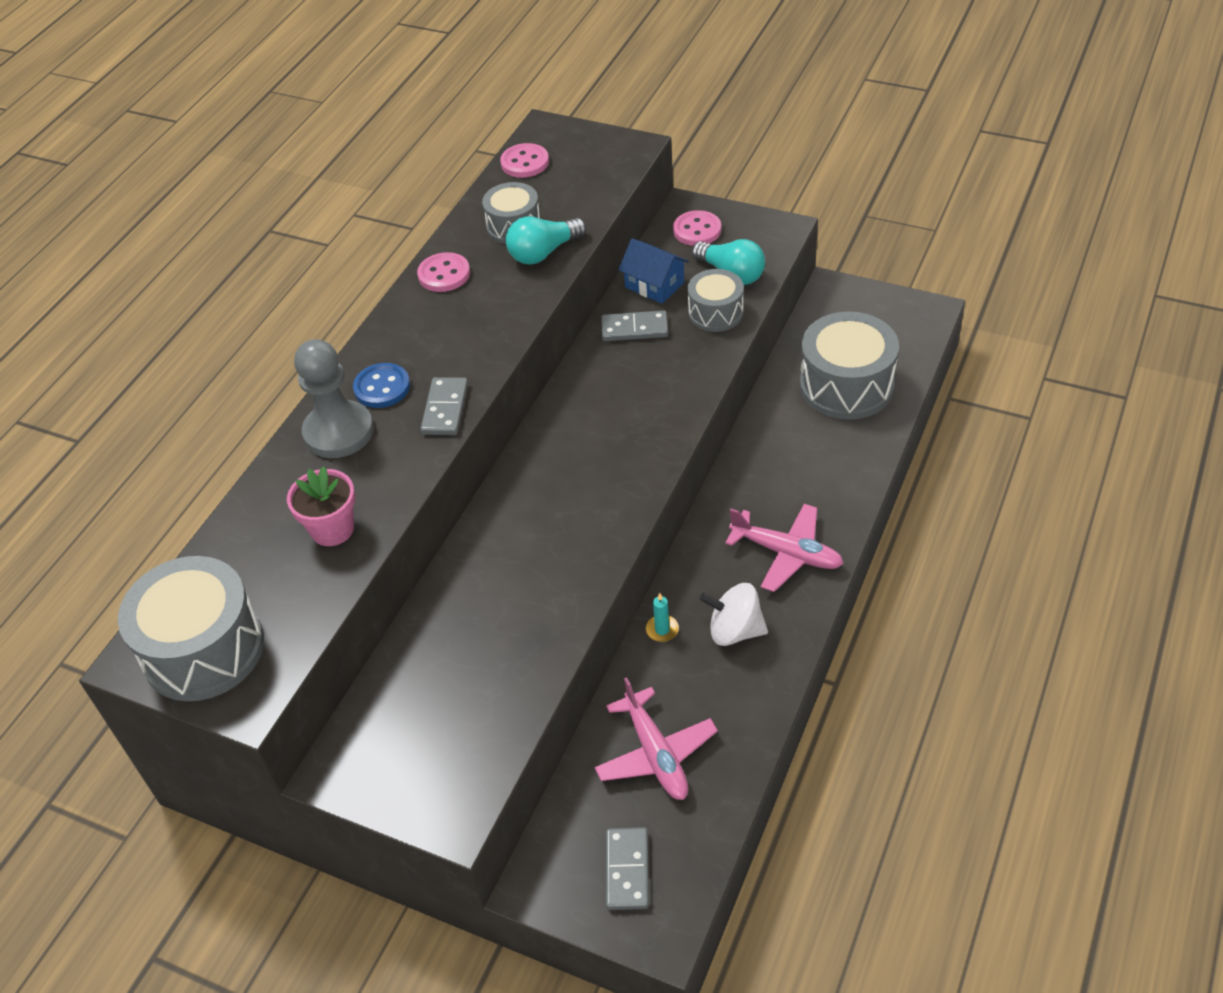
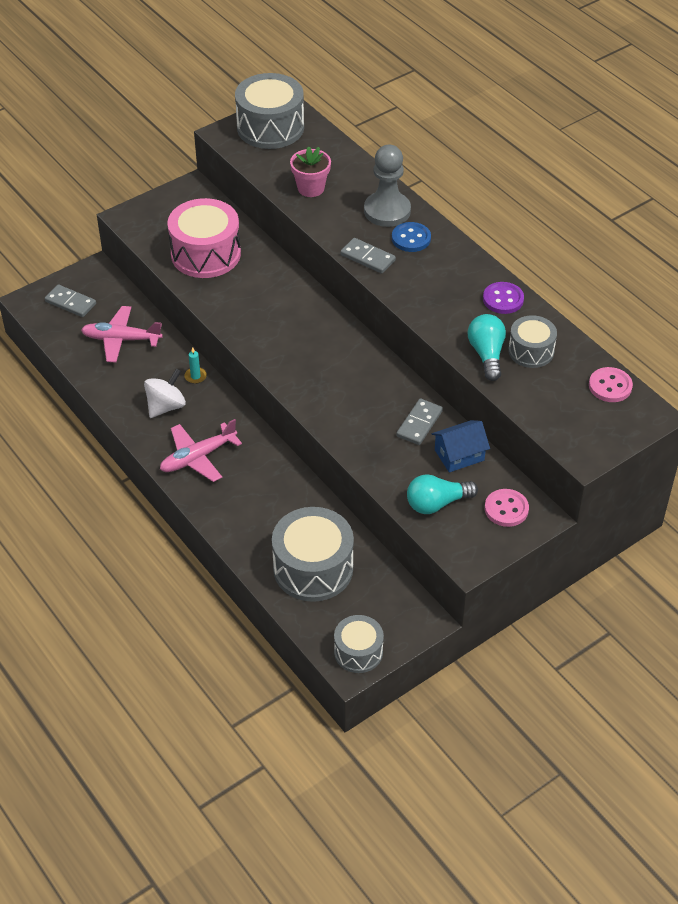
camera: 115 degrees right, 0 degrees up
pink button [417,252,470,292] -> purple button [483,282,524,314]
grey drum [688,269,744,332] -> grey drum moved to [334,615,384,673]
none -> pink drum [167,198,241,278]

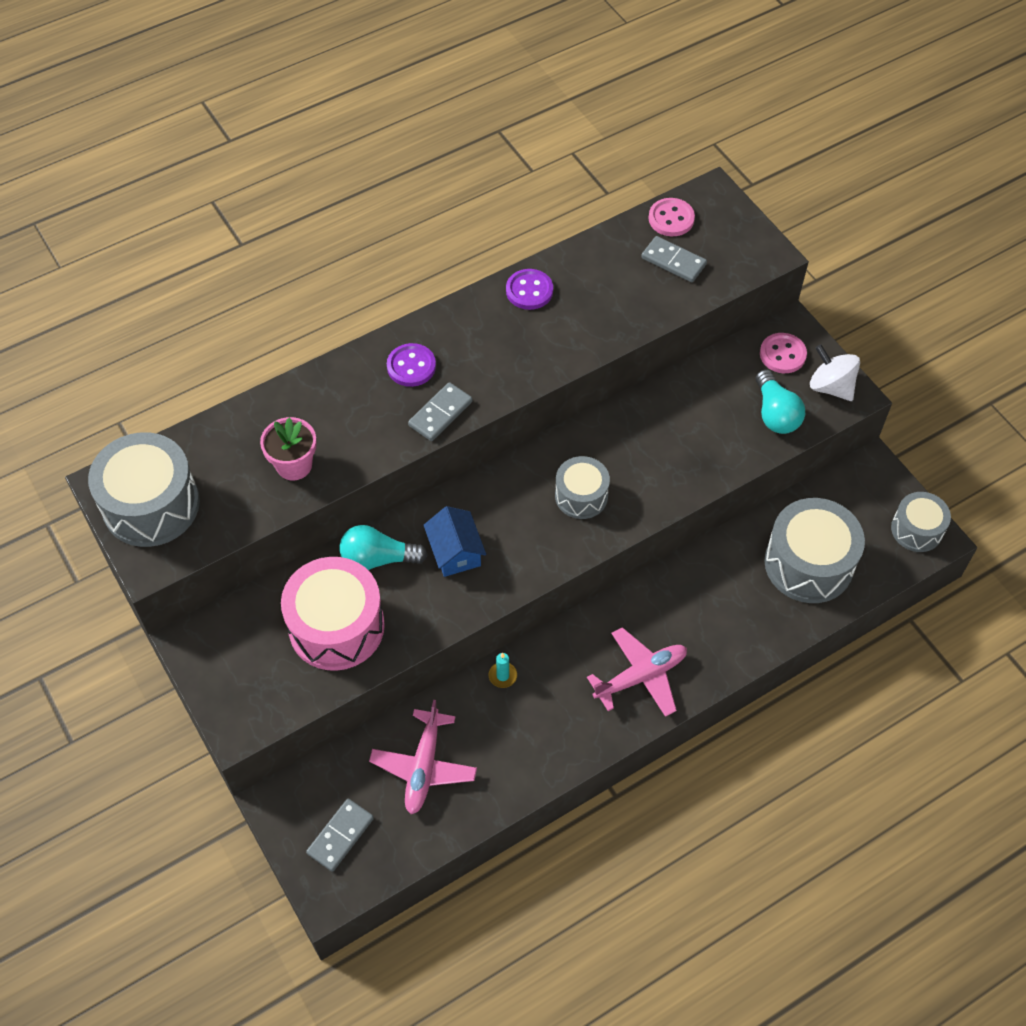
camera: 85 degrees left, 10 degrees up
white spinning top [144,369,186,418] -> white spinning top moved to [810,344,860,401]
pink plane [160,419,242,482] -> pink plane turned 90 degrees counterclockwise [587,627,687,717]
grey pawn [364,145,411,227] -> none
blue button [392,222,431,252] -> purple button [387,343,436,387]
grey domino [396,398,443,445] -> grey domino moved to [641,236,707,282]
blue house [432,420,490,473] -> blue house moved to [424,506,486,577]
turquoise light bulb [468,314,506,381] -> turquoise light bulb moved to [340,525,428,570]
grey drum [508,315,557,368] -> grey drum moved to [555,456,610,519]

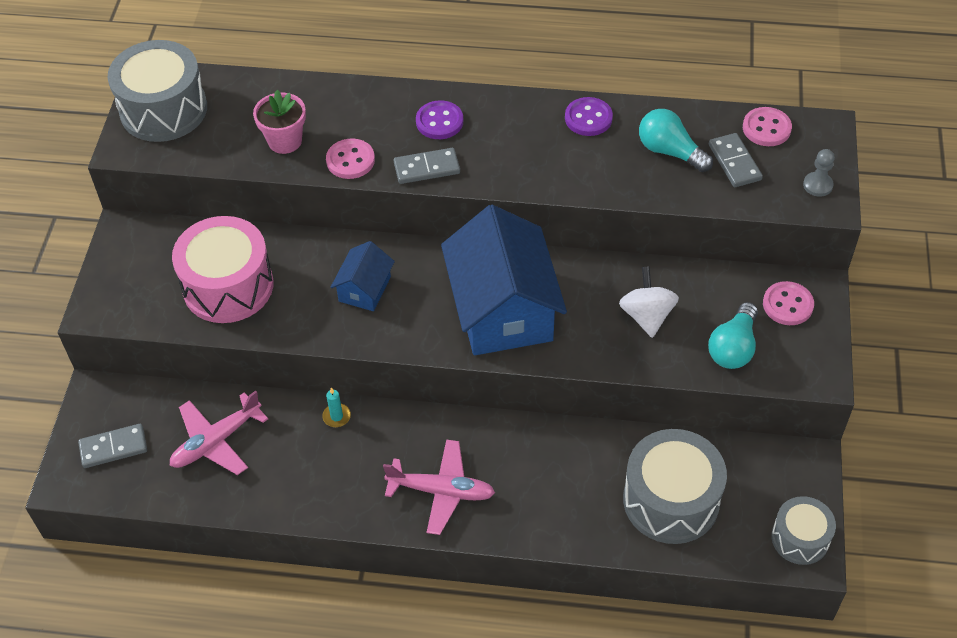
camera: 40 degrees right, 5 degrees down
turquoise light bulb [340,525,428,570] -> turquoise light bulb moved to [639,109,713,172]
grey drum [555,456,610,519] -> blue house [441,205,567,355]
white spinning top [810,344,860,401] -> white spinning top moved to [619,266,679,338]
none -> pink button [326,139,375,179]
none -> grey pawn [803,149,835,197]

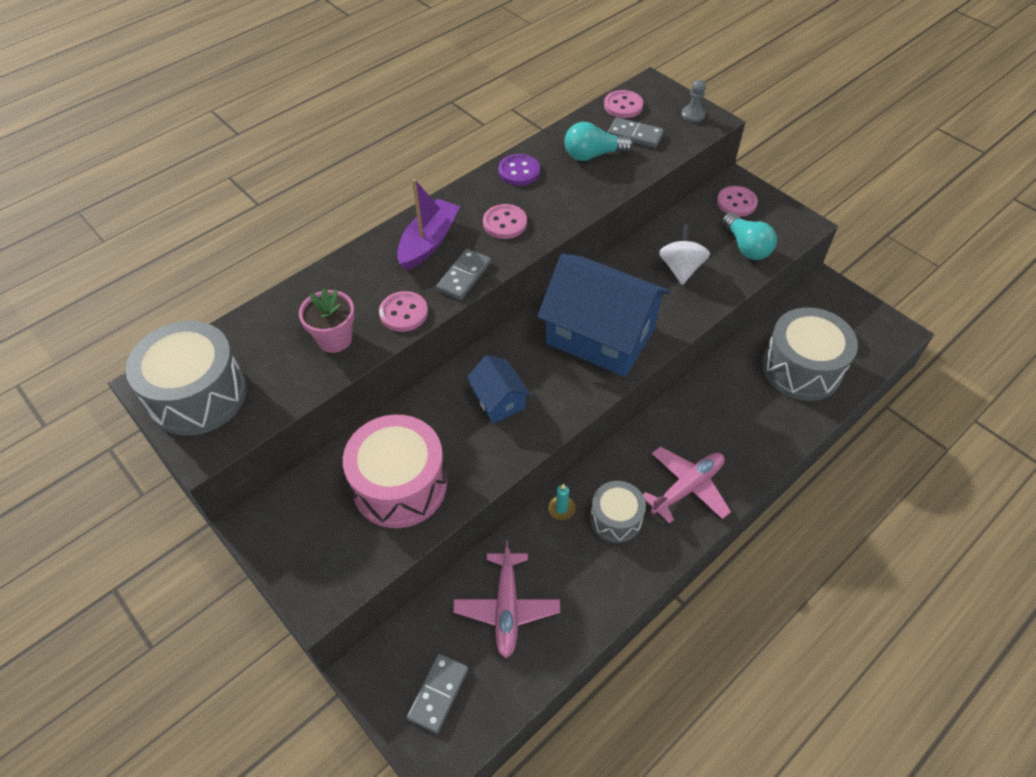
camera: 50 degrees left, 0 degrees up
purple button [416,100,463,139] -> purple boat [397,179,460,271]
white spinning top [619,266,679,338] -> white spinning top turned 60 degrees clockwise [659,224,710,285]
grey drum [771,496,836,565] -> grey drum moved to [590,481,646,543]
none -> pink button [483,204,527,239]

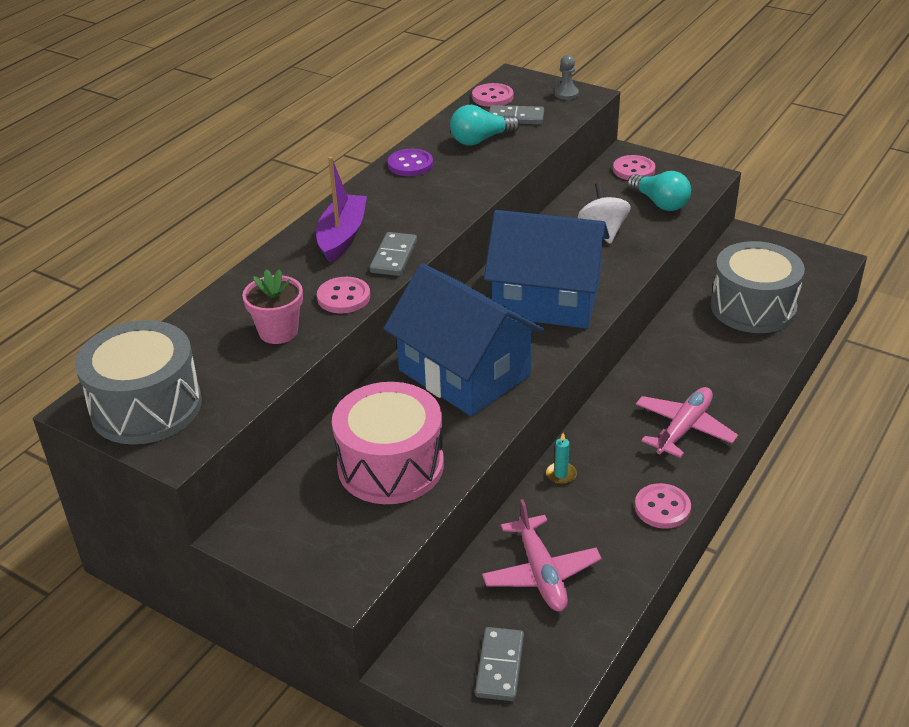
camera: 15 degrees left, 15 degrees down
blue house [466,355,531,423] -> blue house [383,263,544,416], size x2.10
pink button [483,204,527,239] -> pink button moved to [635,483,691,529]
grey drum [590,481,646,543] -> none

